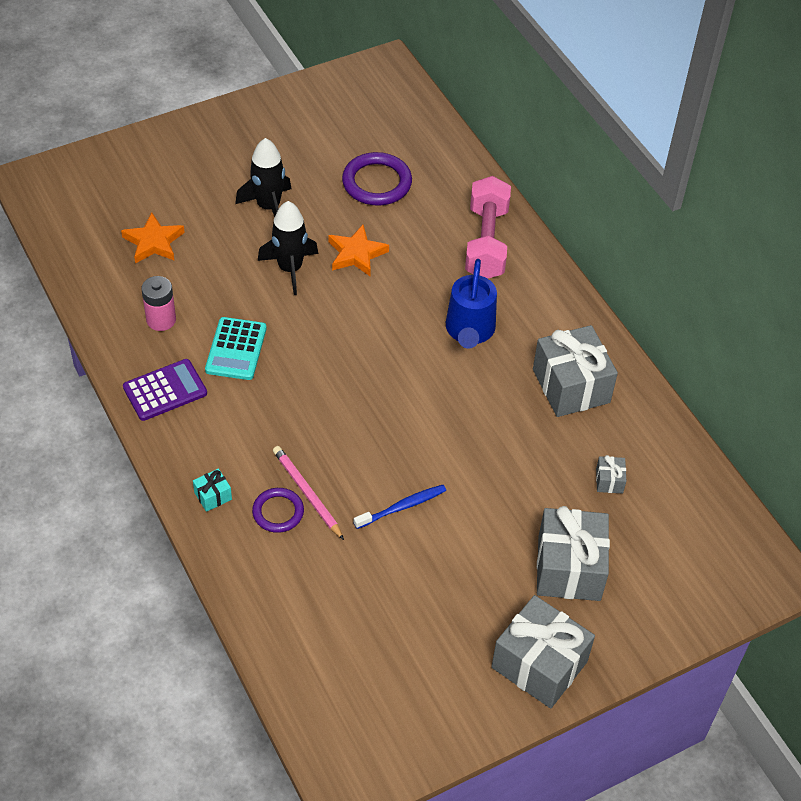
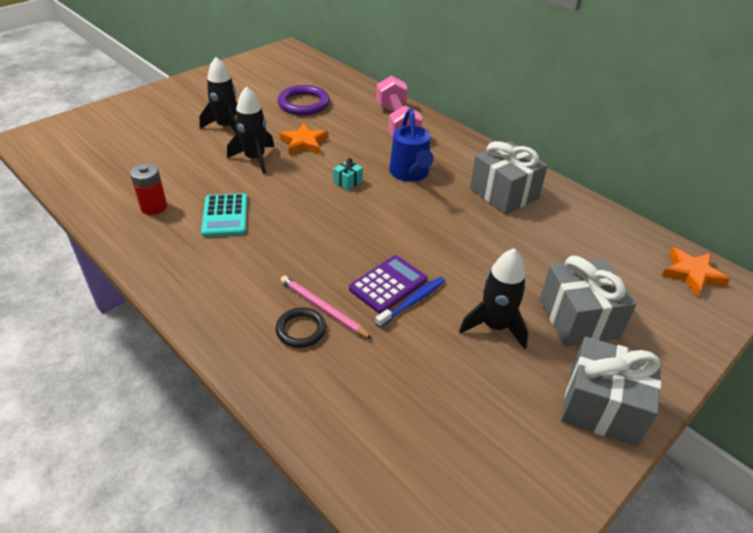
camera: 15 degrees left, 10 degrees down
orange star [121,212,185,264] -> orange star moved to [662,247,730,297]
purple calculator [123,359,207,421] -> purple calculator moved to [349,255,427,314]
pink battery [141,276,176,331] -> red battery [130,163,167,215]
turquoise gift [193,469,232,512] -> turquoise gift moved to [333,158,363,190]
purple ring [252,488,304,533] -> black ring [276,308,326,348]
grey gift [596,455,626,494] -> none
none -> black rocket [459,248,528,349]

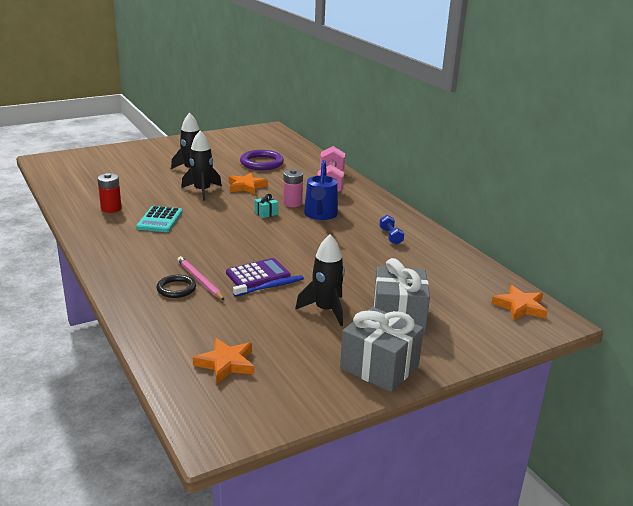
camera: 15 degrees right, 15 degrees down
grey gift [470,141,548,214] -> blue dumbbell [379,215,404,245]
none -> orange star [193,338,254,384]
none -> pink battery [283,169,303,207]

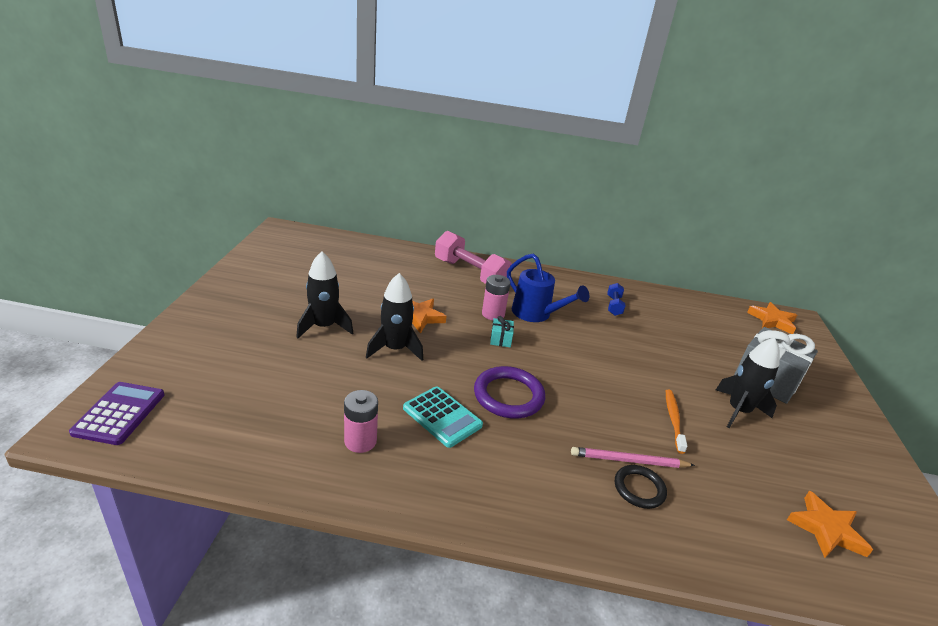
camera: 55 degrees left, 5 degrees up
red battery [97,173,122,213] -> pink battery [344,390,378,453]
purple calculator [226,258,291,289] -> purple calculator moved to [69,382,164,445]
blue toothbrush [233,275,304,297] -> orange toothbrush [666,389,688,454]
purple ring [240,150,284,170] -> purple ring moved to [474,366,545,418]
grey gift [340,307,424,392] -> none
blue dumbbell [379,215,404,245] -> blue dumbbell turned 75 degrees clockwise [607,283,625,316]

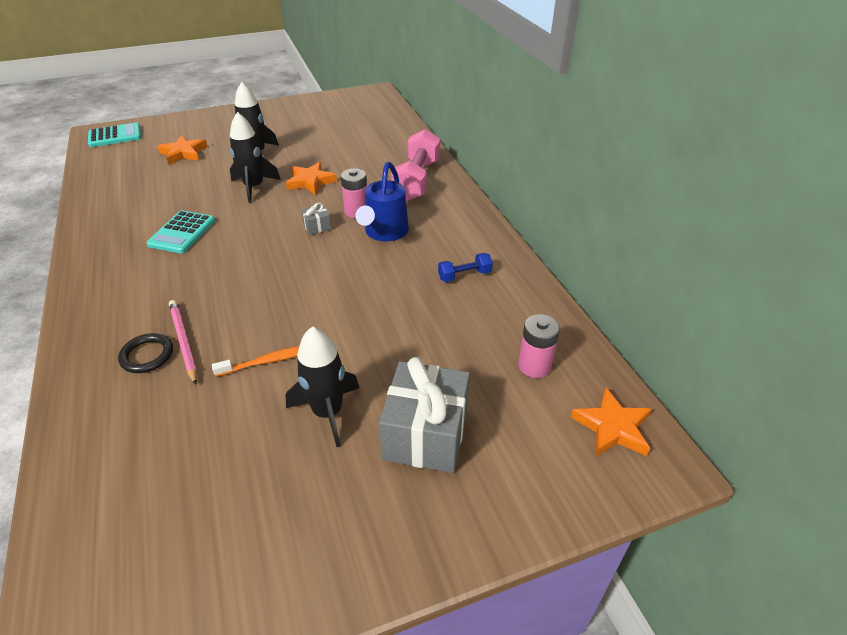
camera: 65 degrees right, 10 degrees up
purple calculator [69,382,164,445] -> turquoise calculator [88,122,141,147]
pink battery [344,390,378,453] -> pink battery moved to [518,314,560,378]
purple ring [474,366,545,418] -> none
turquoise gift [490,316,514,347] -> grey gift [301,202,331,235]
orange star [787,491,873,558] -> orange star moved to [157,135,208,165]

